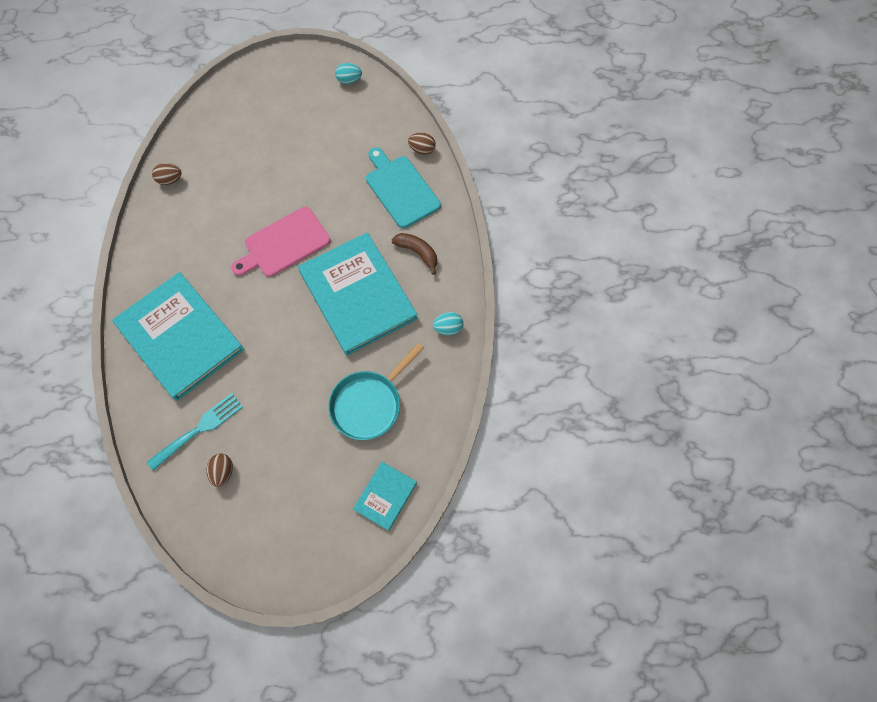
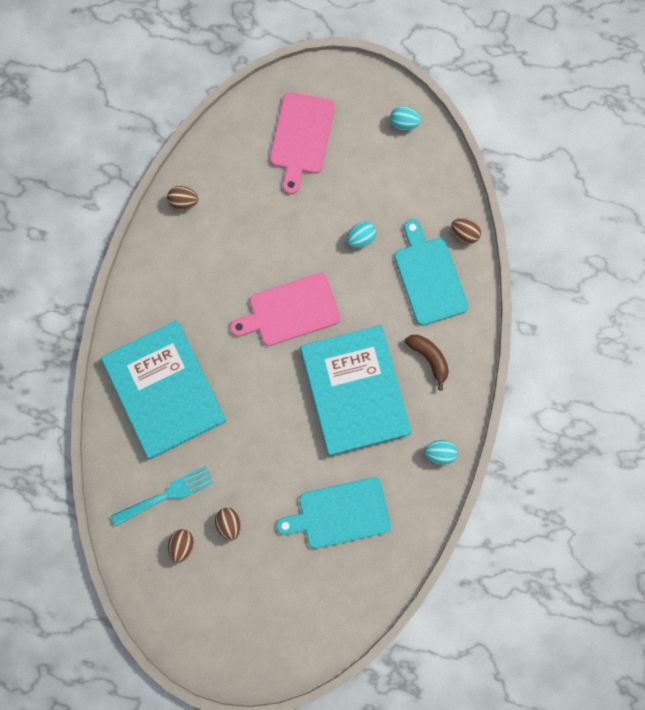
camera: 15 degrees right, 10 degrees up
turquoise pan [328,343,424,440] -> turquoise cutting board [276,477,391,549]
turquoise book [353,462,417,531] -> none
none -> brown egg [215,508,241,541]
none -> pink cutting board [270,92,335,194]
none -> turquoise egg [347,222,376,248]

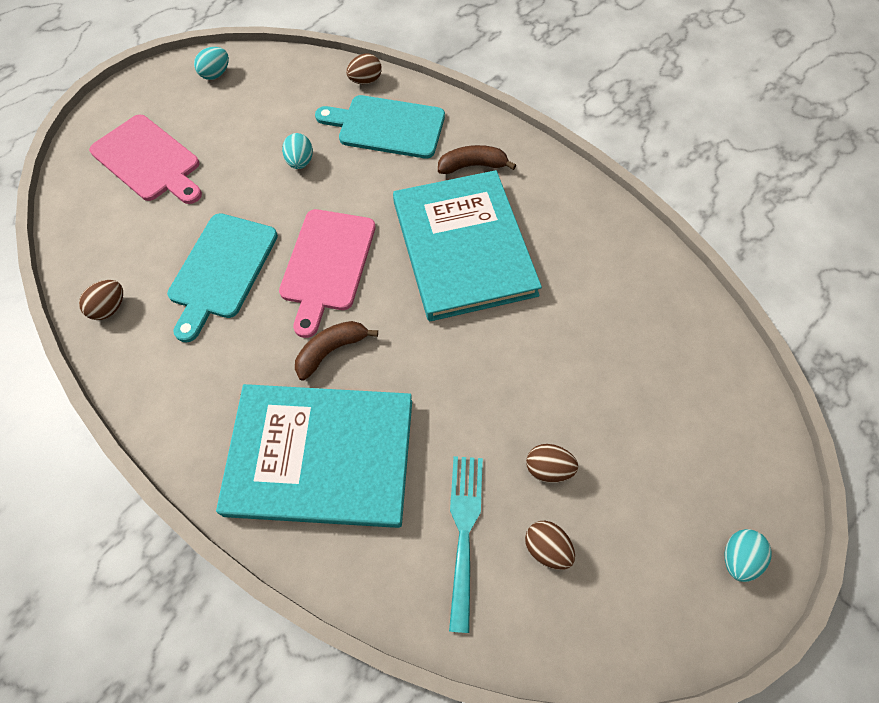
camera: 60 degrees left, 15 degrees down
turquoise cutting board [276,477,391,549] -> turquoise cutting board moved to [167,213,278,342]
turquoise book [300,325,412,456] -> turquoise book turned 60 degrees clockwise [393,170,542,322]
turquoise egg [425,440,457,465] -> turquoise egg moved to [725,529,772,582]
none -> brown banana [295,321,378,381]

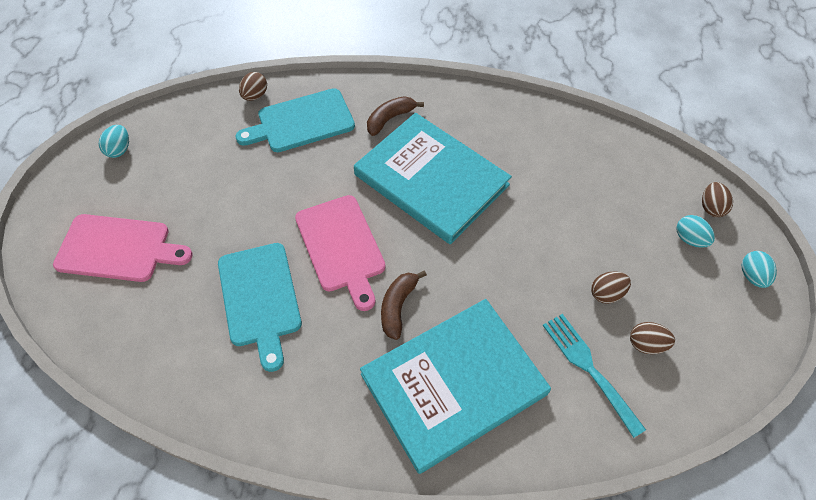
camera: 35 degrees left, 5 degrees down
brown egg [79,280,123,320] -> brown egg moved to [702,182,733,217]
turquoise egg [282,133,313,169] -> turquoise egg moved to [676,215,715,248]

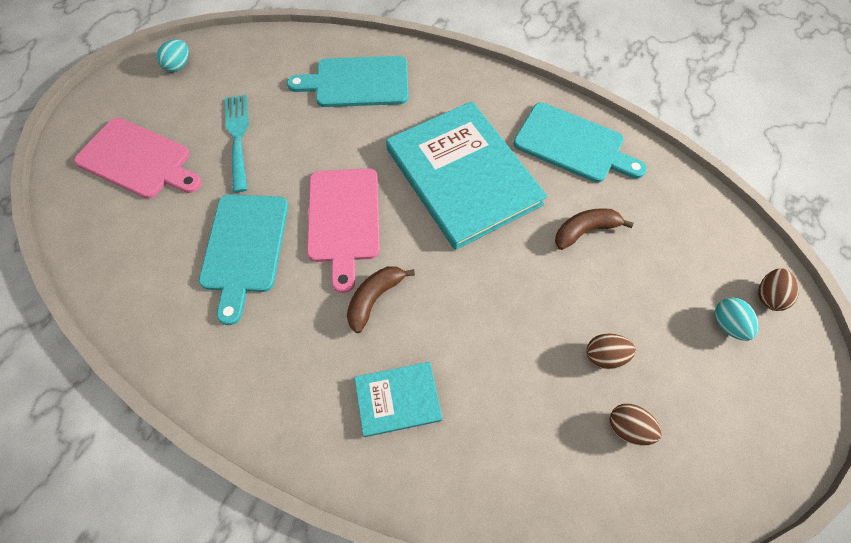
camera: 20 degrees right, 5 degrees up
brown egg [239,72,267,101] -> none
turquoise book [360,299,551,474] -> turquoise book [354,362,442,437], size x0.47
brown banana [367,96,424,136] -> brown banana moved to [555,208,633,250]
turquoise fork [543,314,646,438] -> turquoise fork moved to [225,95,249,192]
turquoise egg [742,251,777,288] -> none
none -> turquoise cutting board [514,102,647,183]

